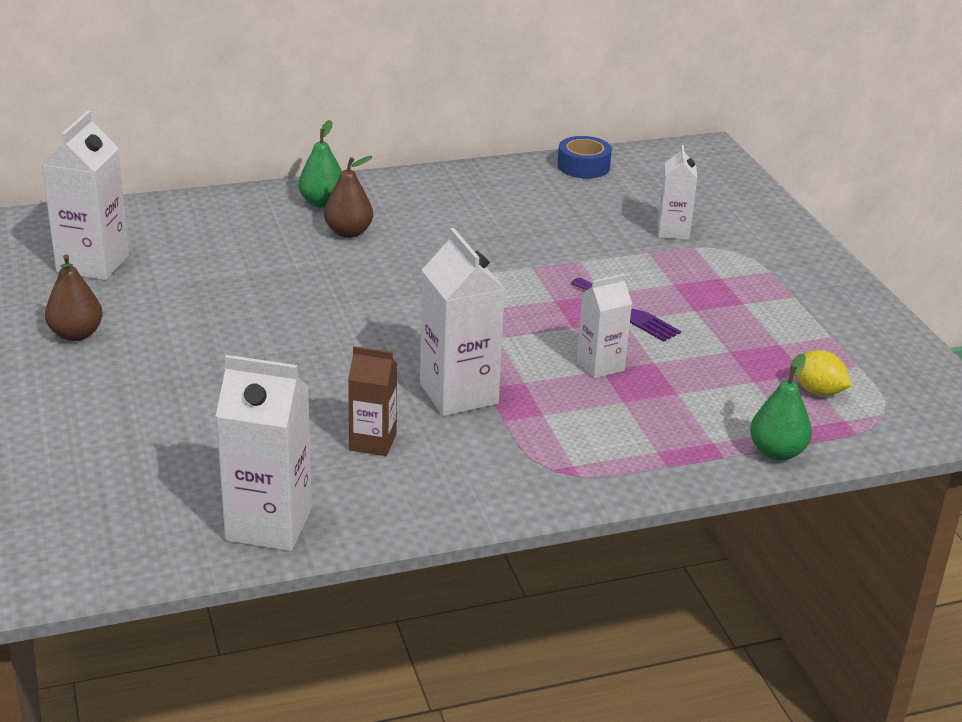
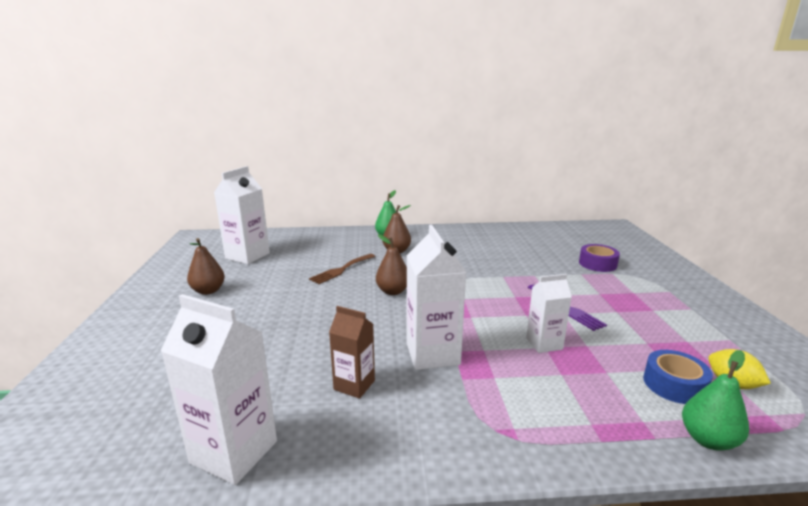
camera: 15 degrees right, 10 degrees down
blue tape [557,136,612,178] -> blue tape moved to [643,350,713,404]
white carton [658,145,697,240] -> purple tape [579,244,620,272]
none -> brown fork [309,254,376,284]
none -> brown pear [376,234,407,295]

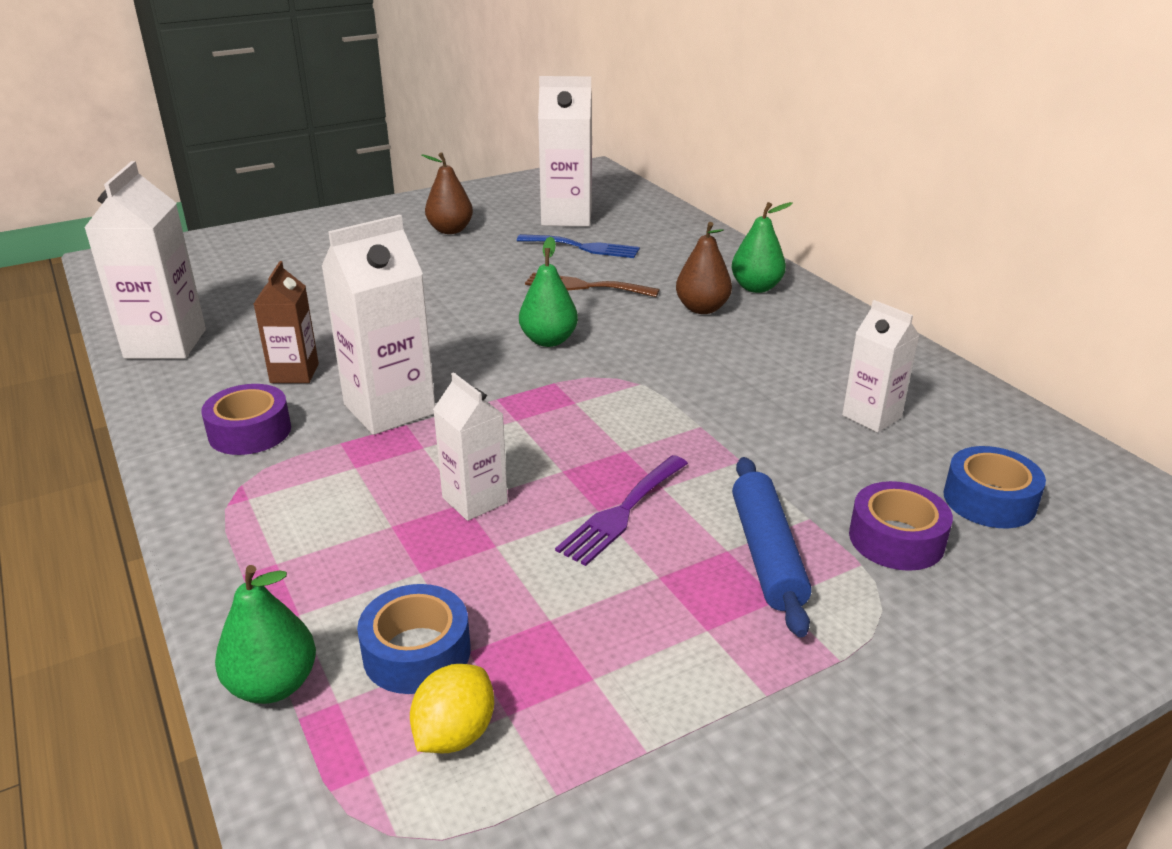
camera: 65 degrees right, 10 degrees up
brown pear [376,234,407,295] -> green pear [519,237,578,347]
none -> purple tape [201,384,291,455]
none -> blue fork [517,234,640,258]
none -> blue rolling pin [732,457,812,637]
none -> white carton [842,300,919,433]
none -> blue tape [943,446,1046,528]

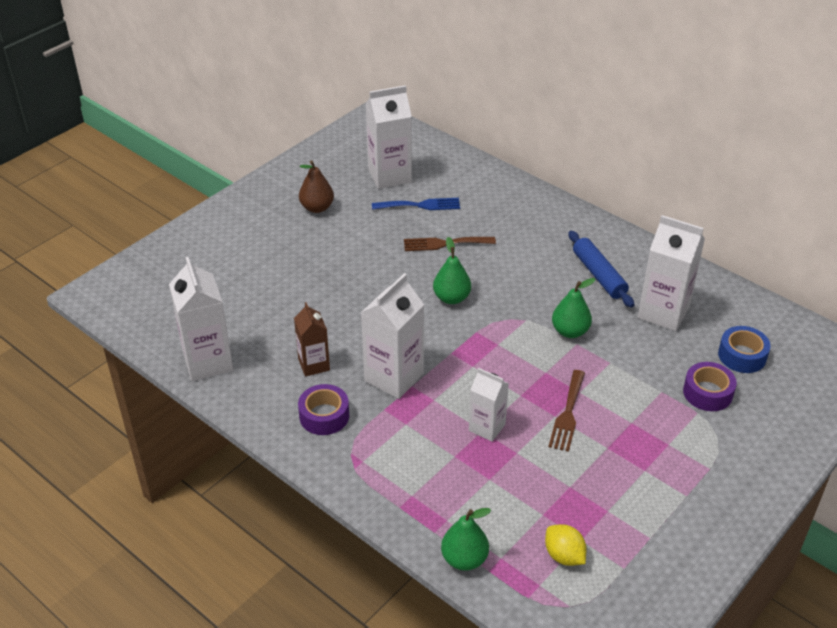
camera: 20 degrees left, 10 degrees up
blue tape [357,584,471,694] -> none
yellow lemon [410,664,494,753] -> yellow lemon turned 45 degrees counterclockwise [545,524,587,566]
purple fork [555,455,688,566] -> brown fork [548,370,585,452]
brown pear [676,222,732,314] -> none
green pear [731,202,793,293] -> green pear moved to [552,278,595,338]
blue rolling pin [732,457,812,637] -> blue rolling pin moved to [568,231,634,308]
white carton [842,300,919,433] -> white carton [638,215,705,331], size x1.64

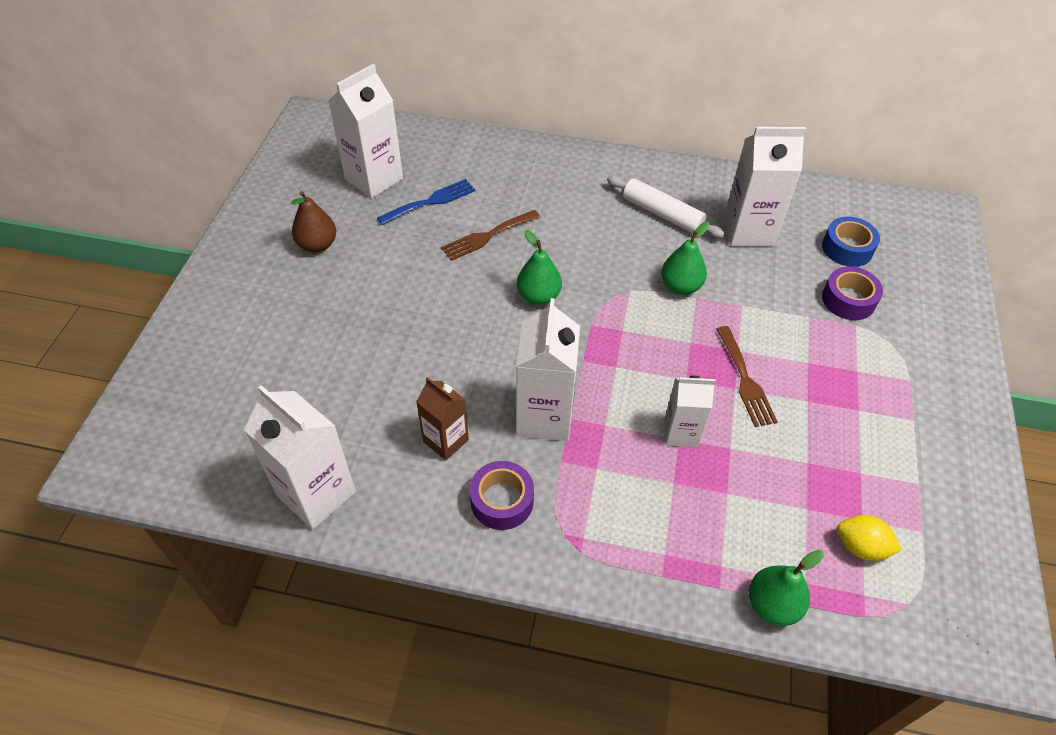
camera: 30 degrees left, 10 degrees up
blue rolling pin [568,231,634,308] -> white rolling pin [607,176,725,238]

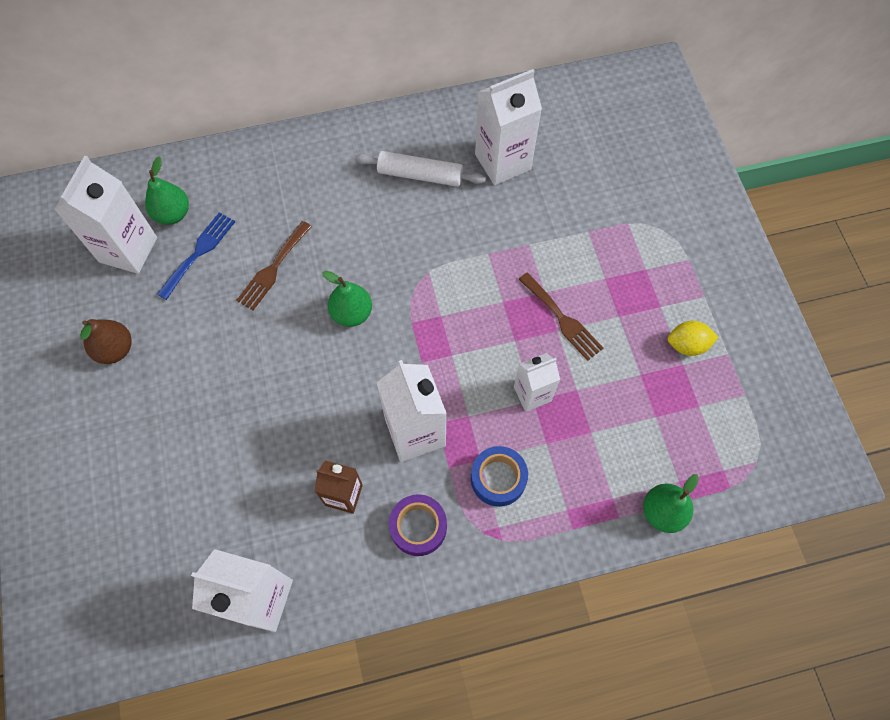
camera: 25 degrees left, 15 degrees up
green pear [661,222,710,295] -> green pear moved to [145,156,189,225]
blue tape [822,217,880,267] -> blue tape moved to [471,446,528,507]
purple tape [822,266,883,320] -> none
yellow lemon [837,515,902,561] -> yellow lemon moved to [668,321,719,356]

